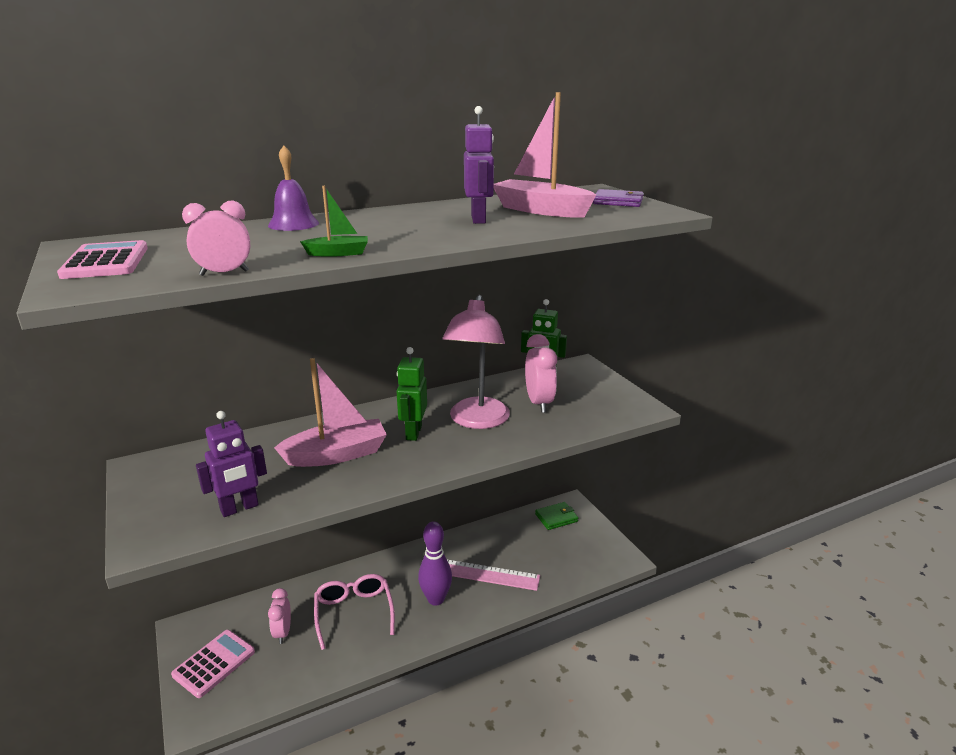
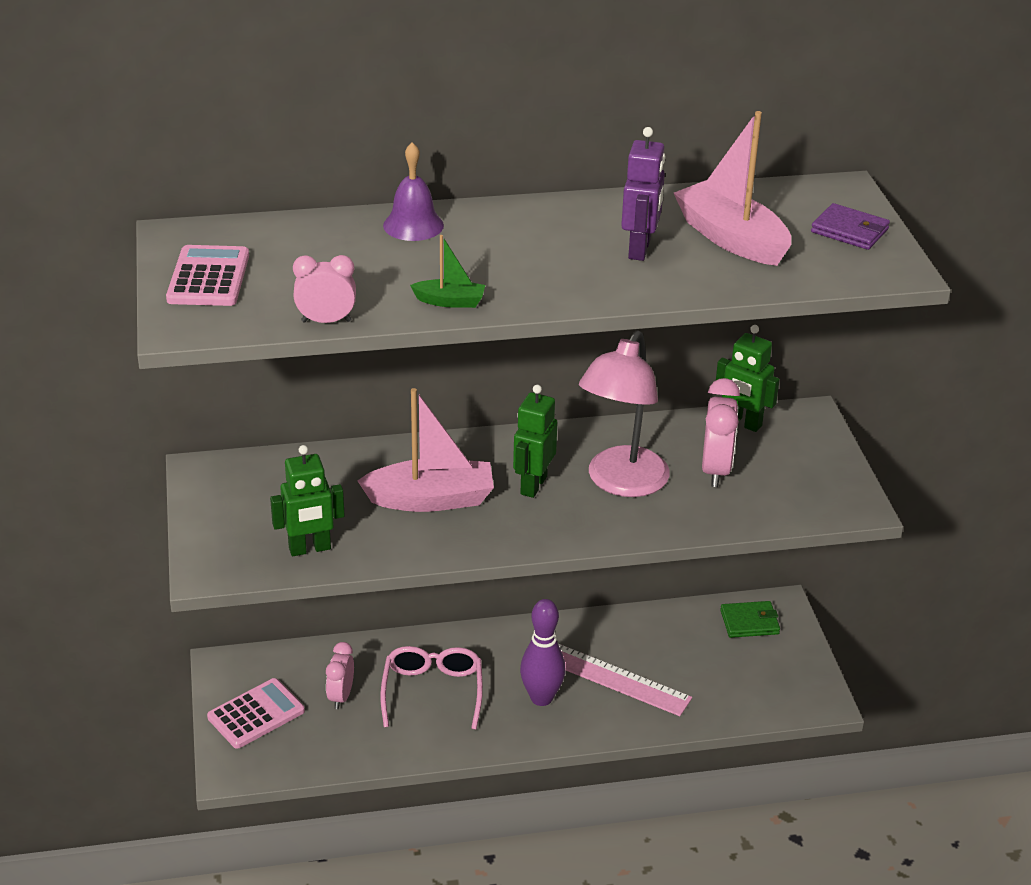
camera: 15 degrees right, 10 degrees up
purple robot [196,411,267,517] -> green robot [270,445,345,556]

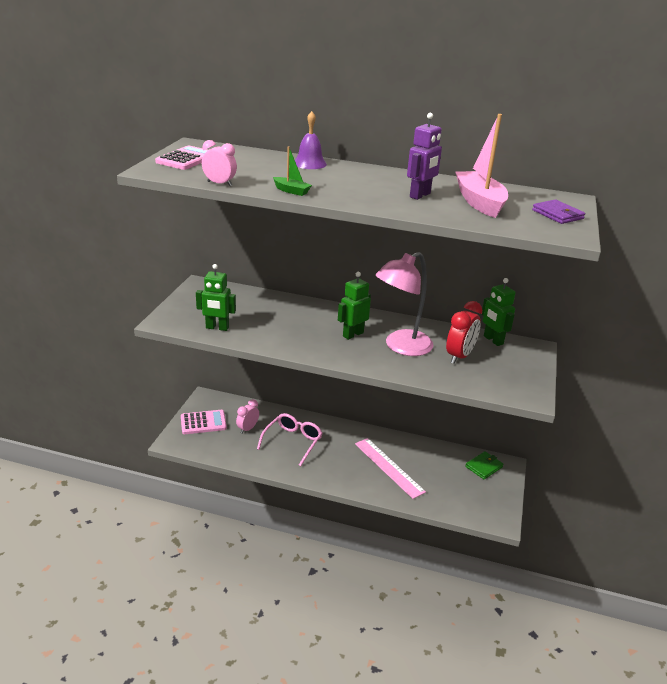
camera: 25 degrees right, 5 degrees down
pink boat [358,388,494,512] -> none
purple bowling pin [520,599,566,706] -> none
pink clock [702,378,740,487] -> red clock [446,301,482,364]
green wallet [720,601,780,638] -> green wallet turned 60 degrees counterclockwise [465,451,504,480]

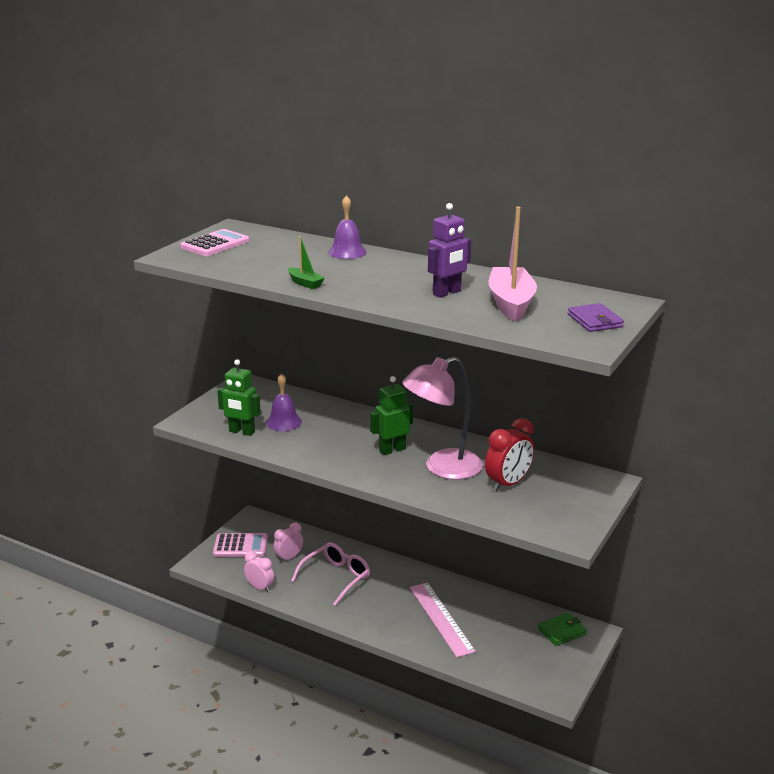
camera: 15 degrees right, 5 degrees down
pink clock [202,140,237,186] -> pink clock moved to [244,551,274,592]
green robot [481,278,516,346] -> none
none -> purple bell [266,373,302,431]

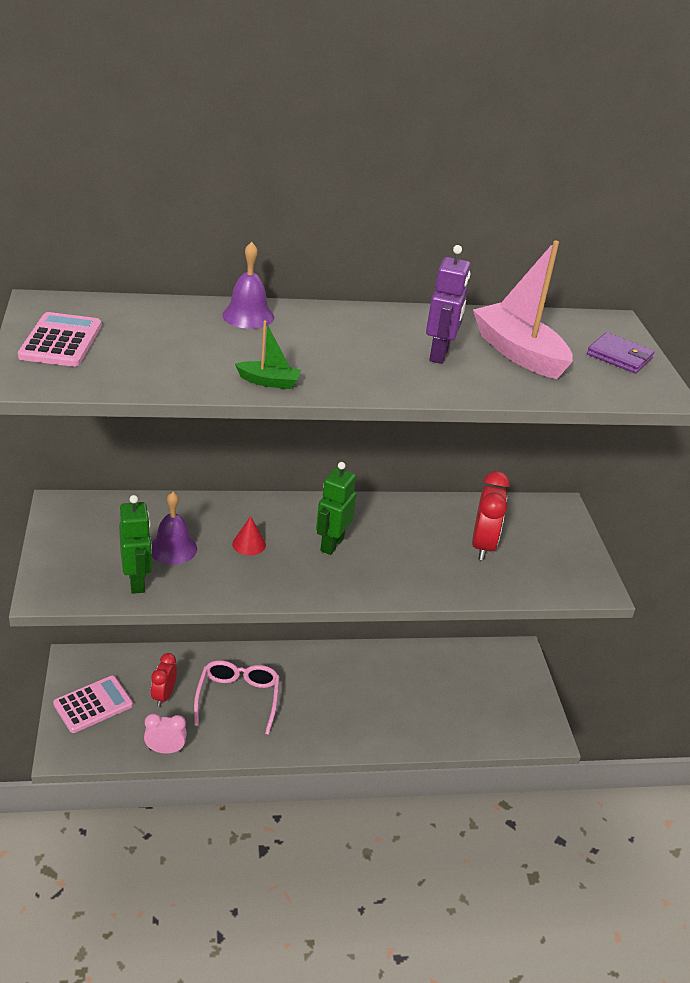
camera: 40 degrees left, 10 degrees up
green robot [217,359,261,436] -> green robot turned 90 degrees counterclockwise [119,495,152,594]
pink clock [273,522,303,563] -> red clock [151,653,177,707]
pink lamp [402,357,483,480] -> none
pink ruler [410,582,476,657] -> none
green wallet [538,612,587,646] -> none
none -> red cone [232,516,266,555]

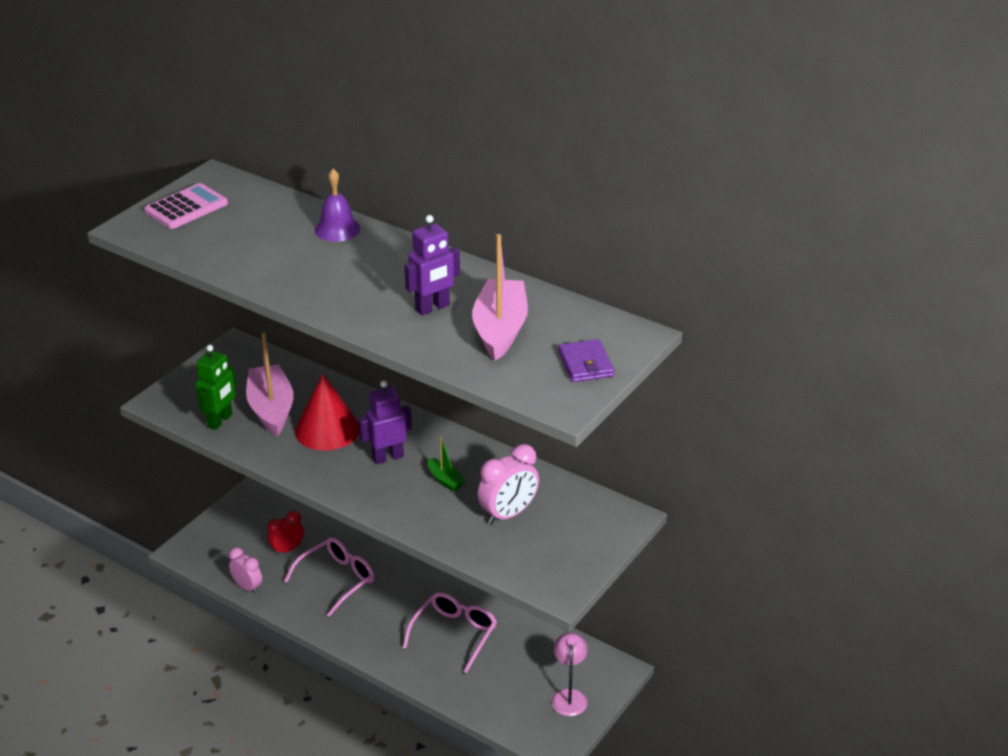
camera: 45 degrees right, 0 degrees up
pink calculator [53,675,133,733] -> none
purple bell [151,491,197,565] -> pink boat [246,332,294,436]
red cone [232,516,266,555] -> red cone [295,373,359,451], size x2.13
green boat [235,321,301,389] -> green boat moved to [428,437,466,492]
green robot [316,462,356,555] -> purple robot [358,380,412,464]
red clock [472,471,510,561] -> pink clock [477,444,539,525]
none -> pink glasses [402,592,497,673]
none -> pink lamp [552,633,588,716]

